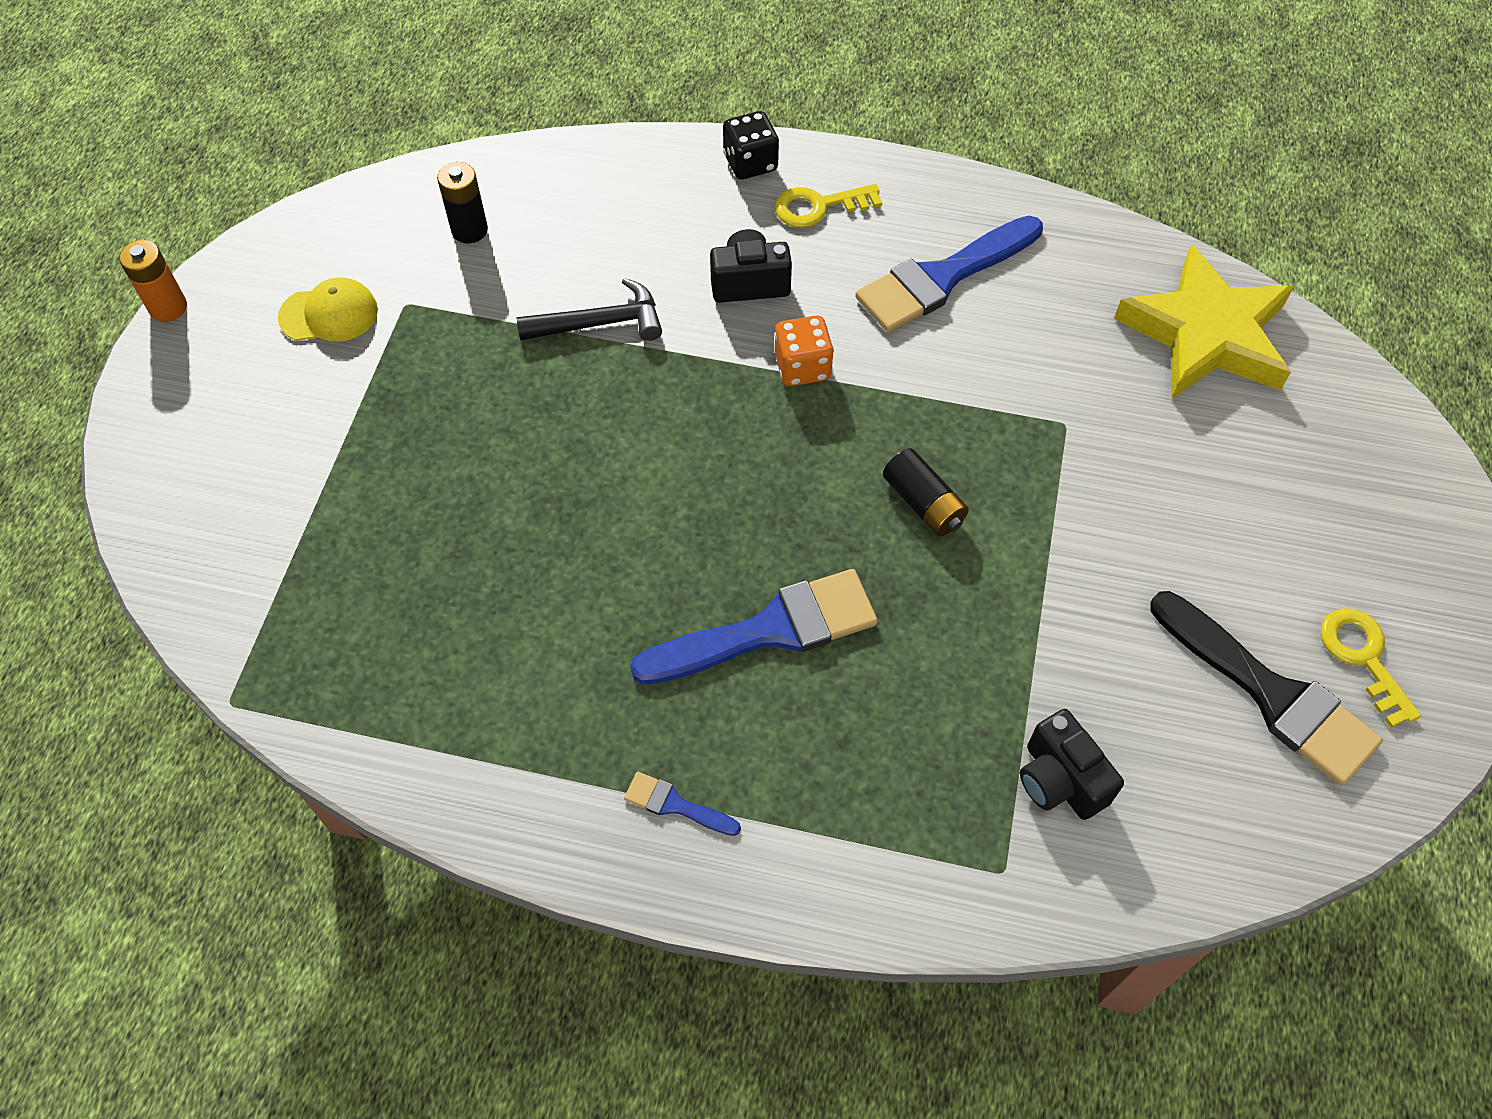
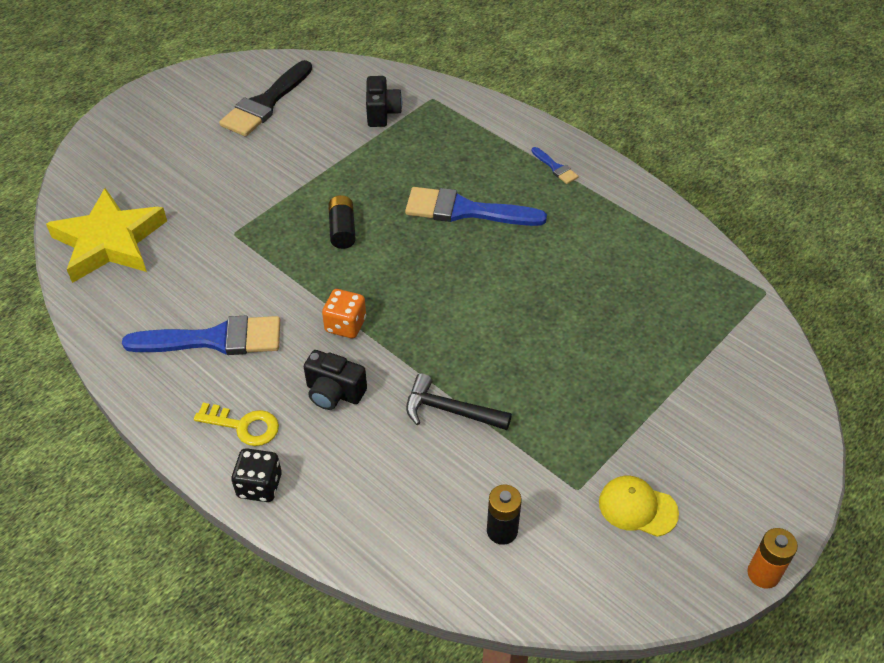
camera: 150 degrees left, 10 degrees down
black brush [1150,591,1383,786] -> black brush turned 135 degrees counterclockwise [219,60,312,137]
yellow key [1321,608,1421,727] -> none

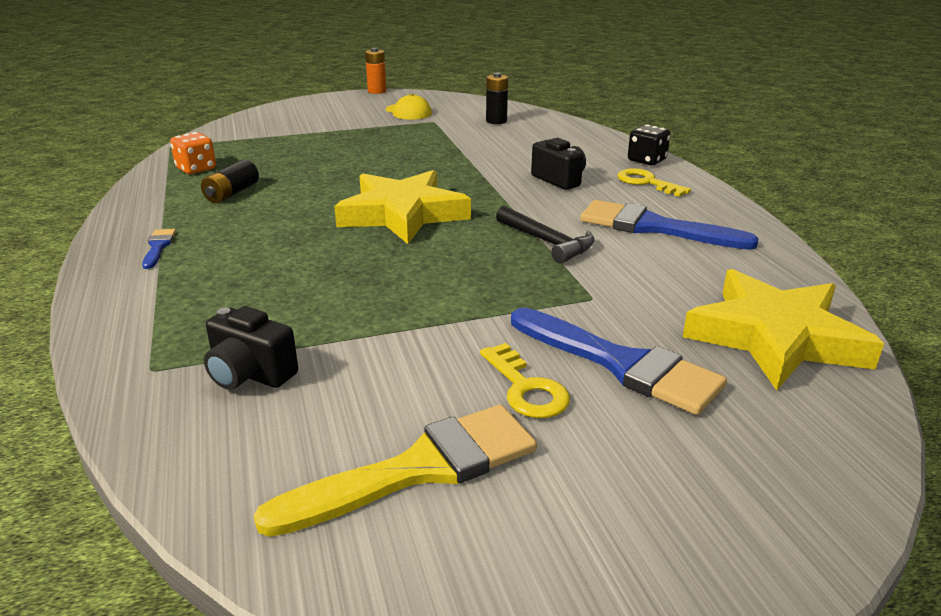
camera: 150 degrees left, 20 degrees down
black brush [219,60,312,137] -> yellow brush [253,405,537,537]
orange dice [322,289,366,338] -> orange dice moved to [170,132,216,174]
black battery [328,195,356,249] -> black battery moved to [201,159,259,203]
black camera [366,76,402,127] -> black camera turned 90 degrees counterclockwise [204,306,298,390]
blue brush [405,187,547,226] -> blue brush moved to [511,308,727,415]
black hammer [406,373,512,430] -> black hammer moved to [496,206,595,264]
none -> yellow star [334,170,471,244]
none -> yellow key [480,343,570,418]

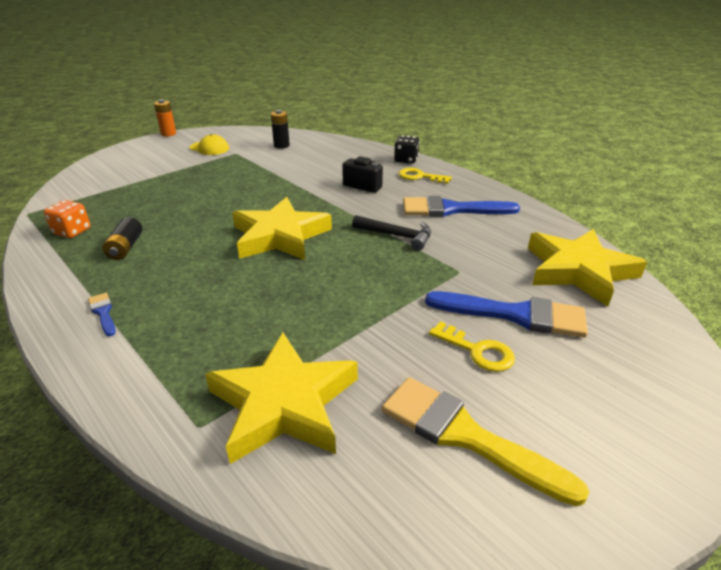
camera: 25 degrees left, 5 degrees up
black camera [204,306,298,390] -> yellow star [205,332,358,464]
yellow brush [253,405,537,537] -> yellow brush turned 90 degrees counterclockwise [382,377,589,506]

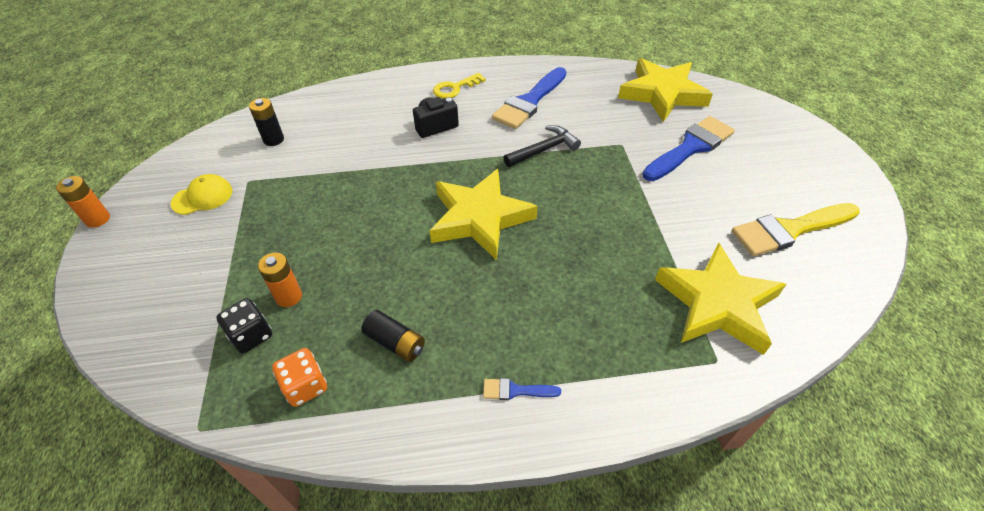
camera: 55 degrees left, 15 degrees up
black dice [394,135,420,164] -> black dice moved to [216,298,272,354]
yellow key [429,321,515,372] -> none
none -> orange battery [258,253,302,307]

